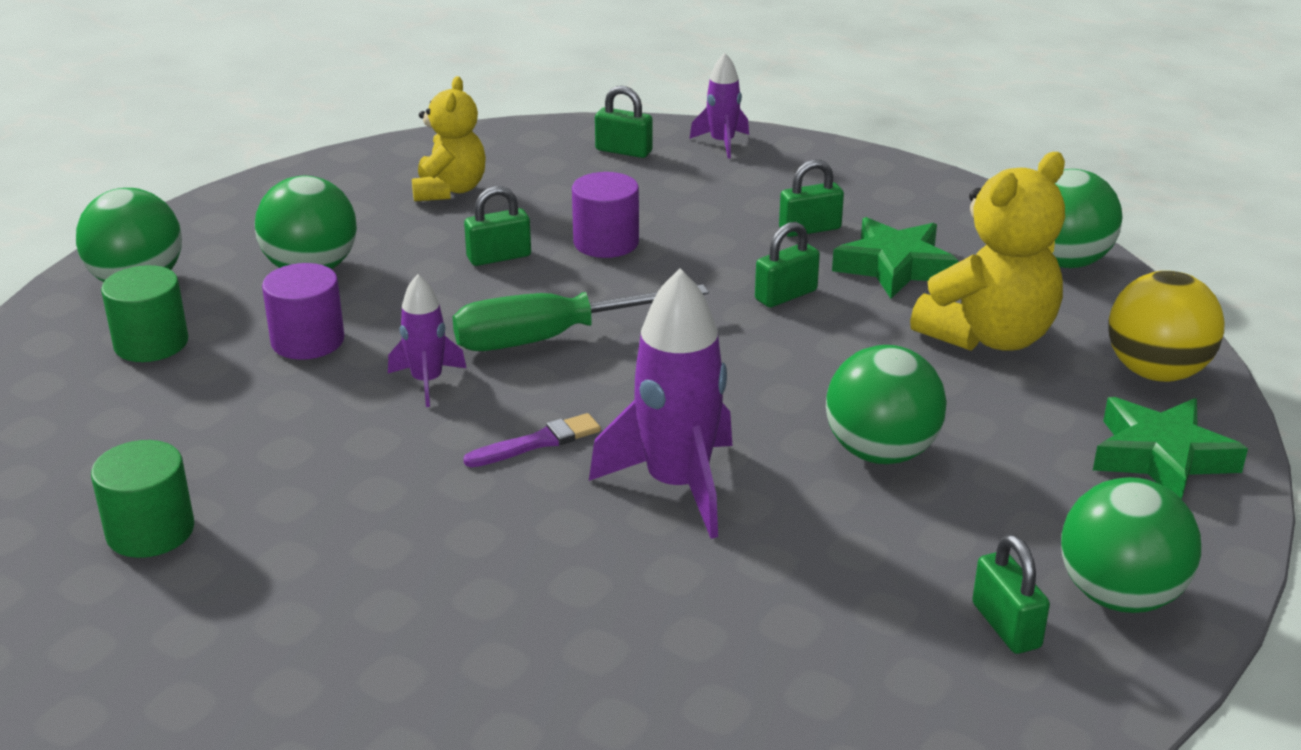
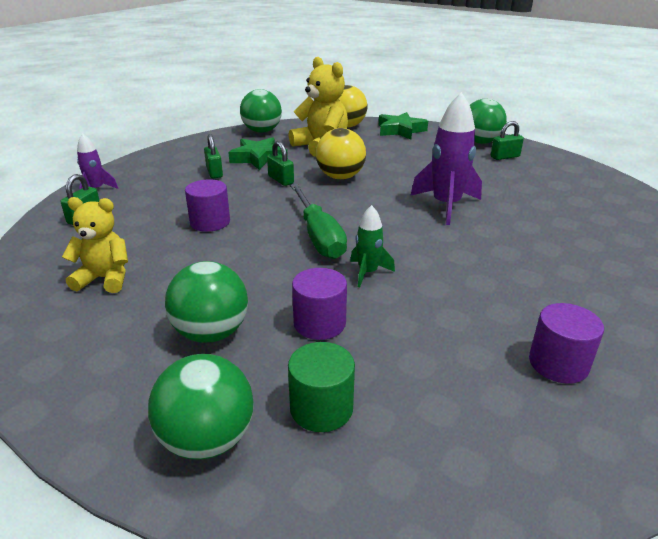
camera: 90 degrees left, 0 degrees up
green cylinder [91,440,194,558] -> purple cylinder [529,303,604,384]
purple rocket [388,274,466,407] -> green rocket [350,205,395,288]
green padlock [464,186,531,266] -> none
purple brush [464,413,601,467] -> none
green ball [826,345,947,464] -> none
none -> yellow ball [316,128,366,179]

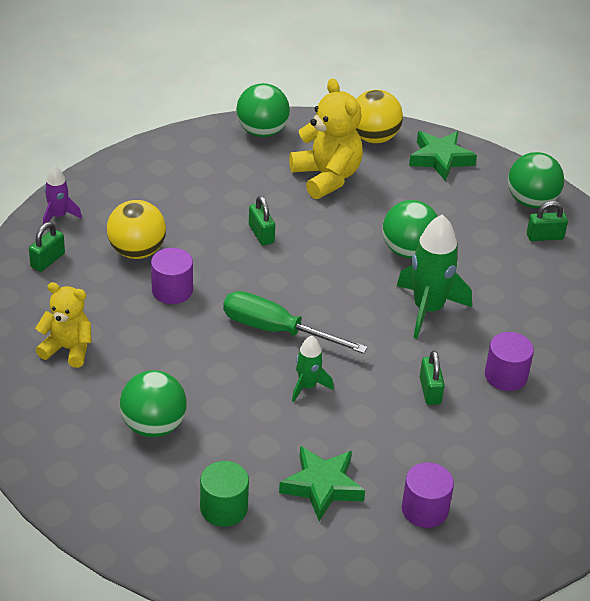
camera: 10 degrees right, 10 degrees up
green ball [148,354,254,460] -> green ball moved to [382,200,438,258]
green padlock [204,134,223,178] -> green padlock moved to [420,351,445,405]
green star [228,137,288,170] -> green star moved to [279,446,365,521]
green screwdriver [291,184,347,259] -> green screwdriver turned 120 degrees clockwise [223,291,368,354]
purple cylinder [292,268,347,340] -> purple cylinder moved to [485,332,534,391]
yellow ball [316,128,366,179] -> yellow ball moved to [107,200,166,259]
purple rocket [410,92,482,225] -> green rocket [397,214,472,339]

